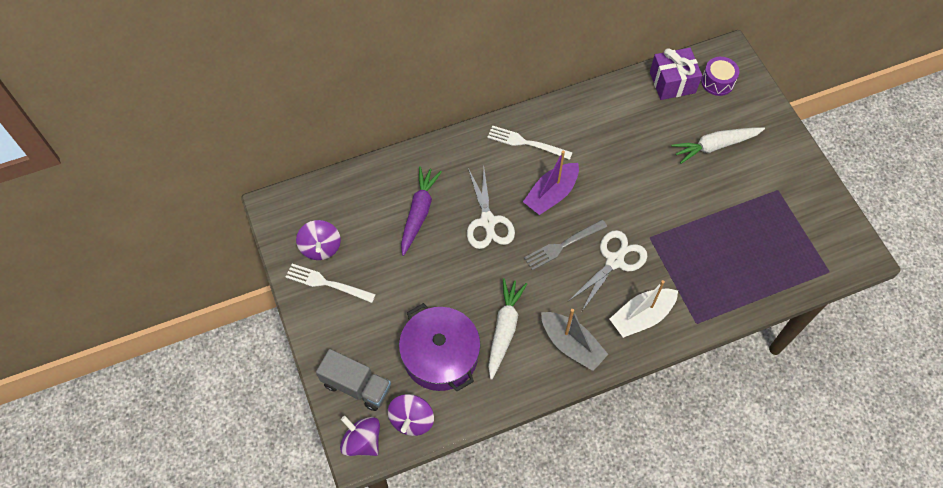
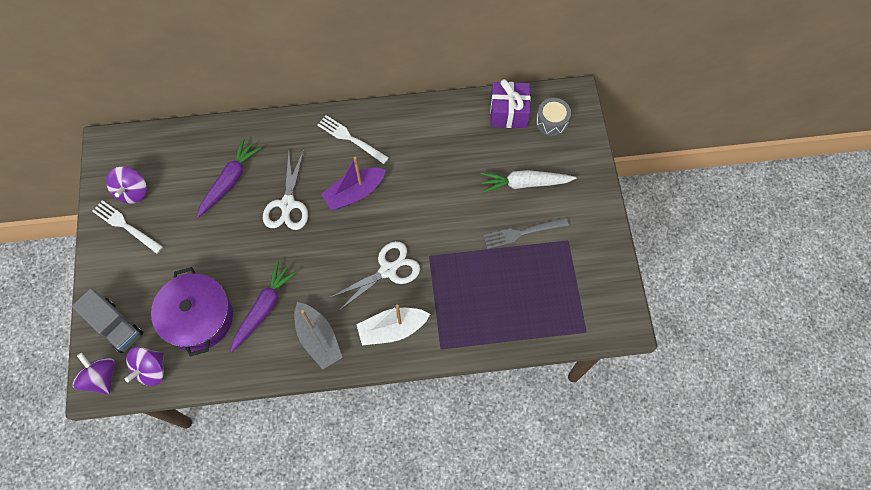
camera: 15 degrees right, 5 degrees up
white carrot [488,278,527,379] -> purple carrot [230,261,297,352]
grey fork [524,220,607,270] -> grey fork moved to [483,218,569,249]
purple drum [701,57,739,96] -> grey drum [536,98,571,136]

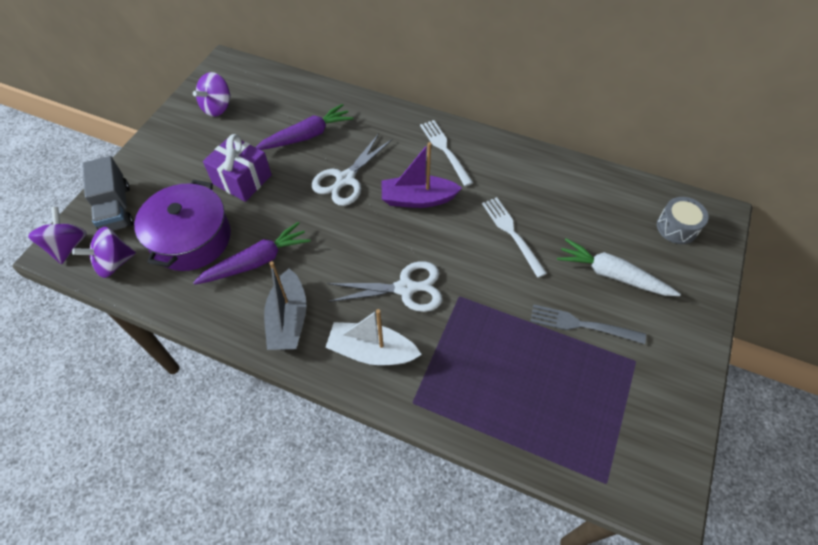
camera: 30 degrees right, 10 degrees down
white fork [92,200,163,254] -> white fork moved to [482,197,547,278]
purple gift [490,79,531,128] -> purple gift moved to [203,134,272,202]

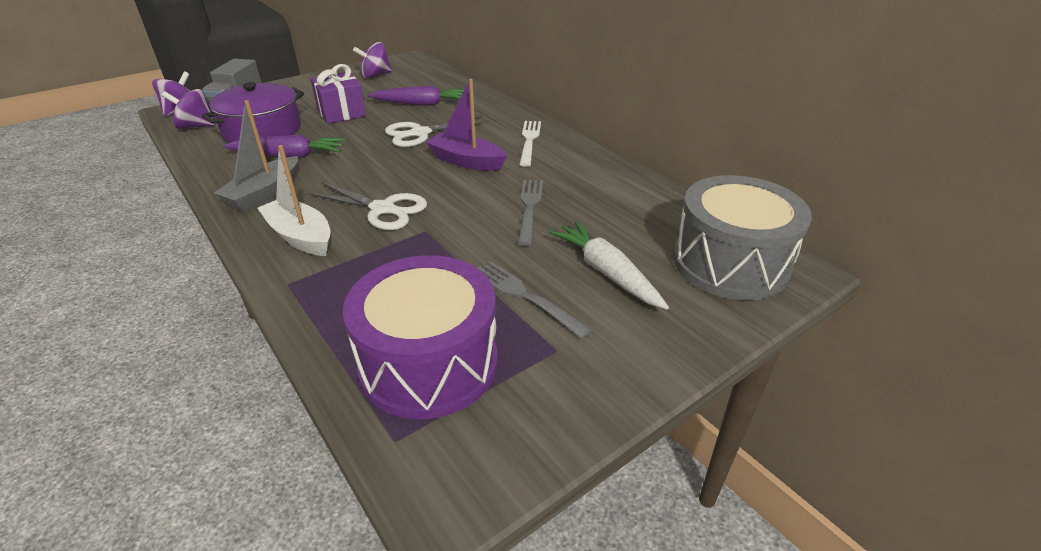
camera: 30 degrees right, 20 degrees down
white fork [482,197,547,278] -> grey fork [518,180,543,246]
grey drum [657,197,709,244] -> grey drum [673,175,812,300], size x2.08
none -> purple drum [343,255,498,419]

